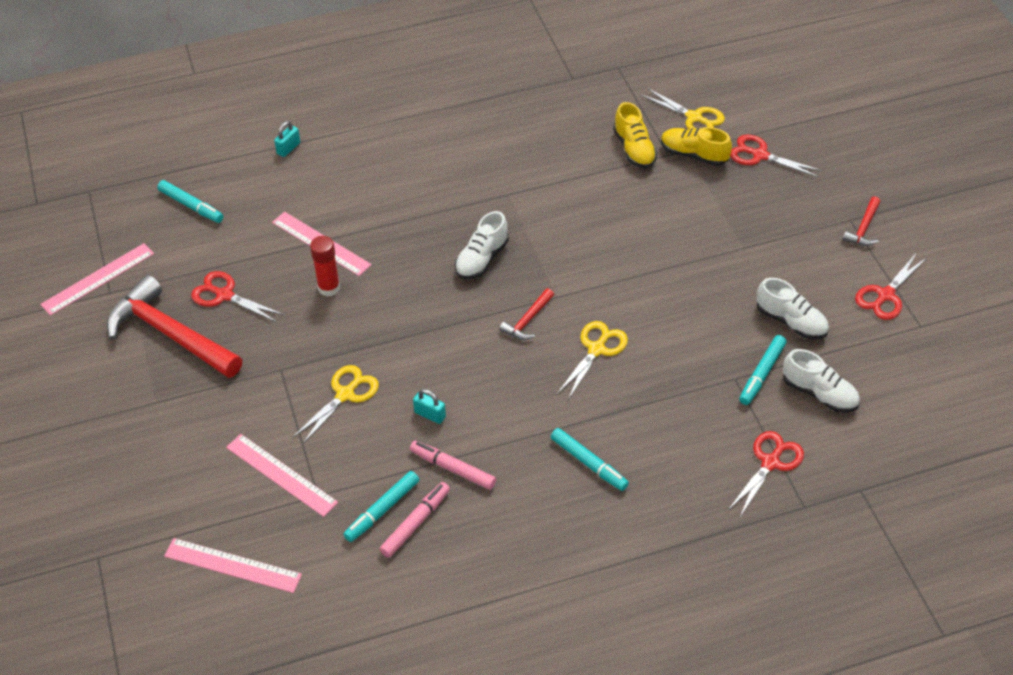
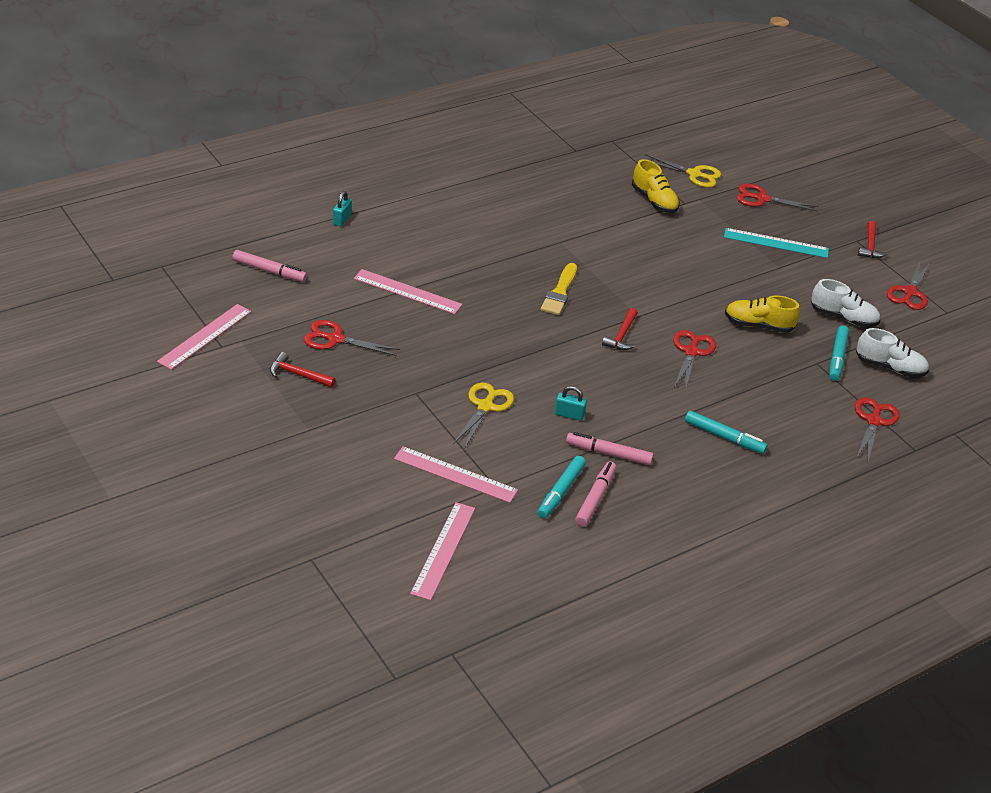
camera: 20 degrees left, 10 degrees down
red hammer [107,275,242,378] -> red hammer [270,352,335,387], size x0.45
turquoise marker [157,180,223,223] -> pink marker [232,250,307,282]
pink ruler [164,538,302,593] -> pink ruler turned 75 degrees counterclockwise [410,502,475,601]
red glue stick [310,236,340,296] -> none
white shoe [455,211,509,279] -> yellow brush [541,263,577,315]
yellow scissors [557,321,628,400] -> red scissors [673,330,716,391]
yellow shoe [661,127,732,166] -> yellow shoe moved to [725,296,800,333]
none -> turquoise ruler [724,228,829,258]

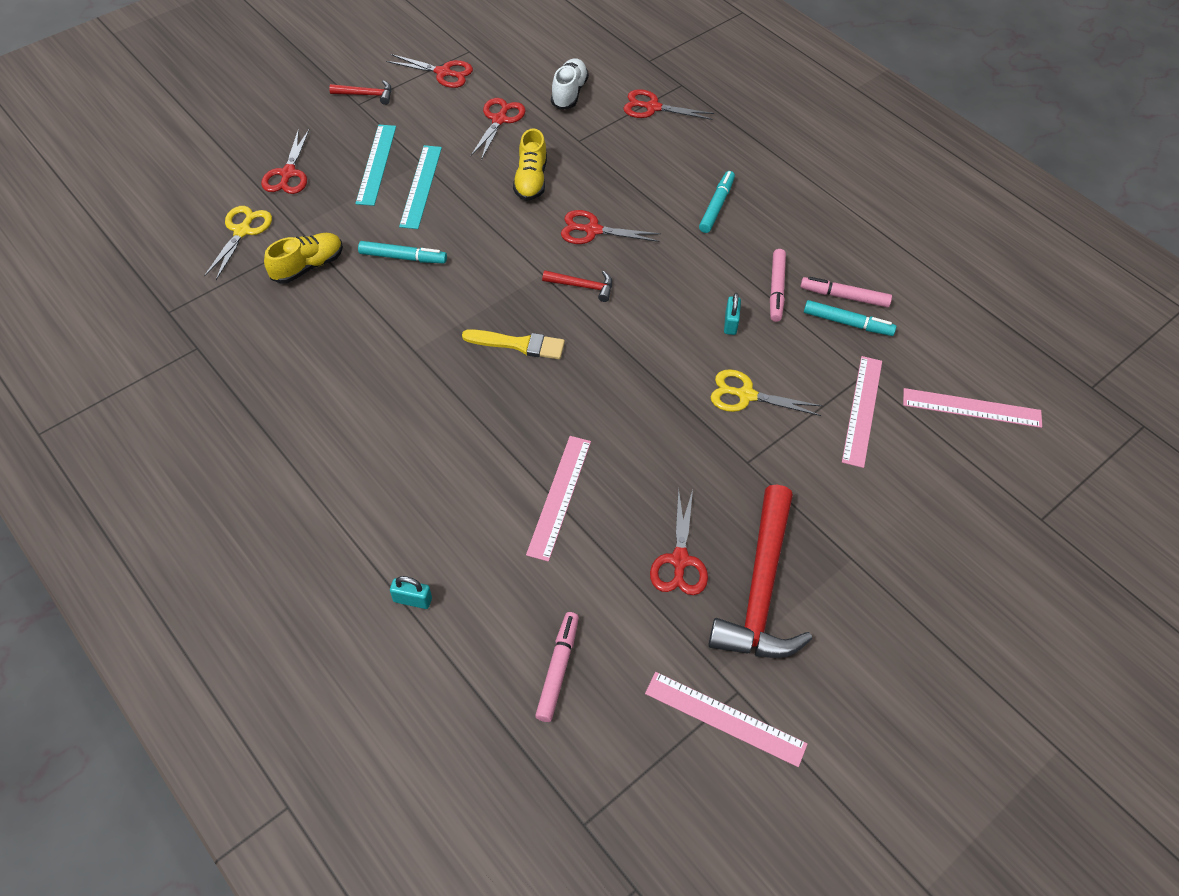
camera: 95 degrees left, 15 degrees up
red hammer [270,352,335,387] -> red hammer [708,484,812,658], size x2.22
white shoe [811,279,880,327] -> red scissors [471,98,526,160]
turquoise marker [829,325,849,381] -> turquoise marker moved to [358,241,447,263]
none -> turquoise ruler [399,145,442,229]

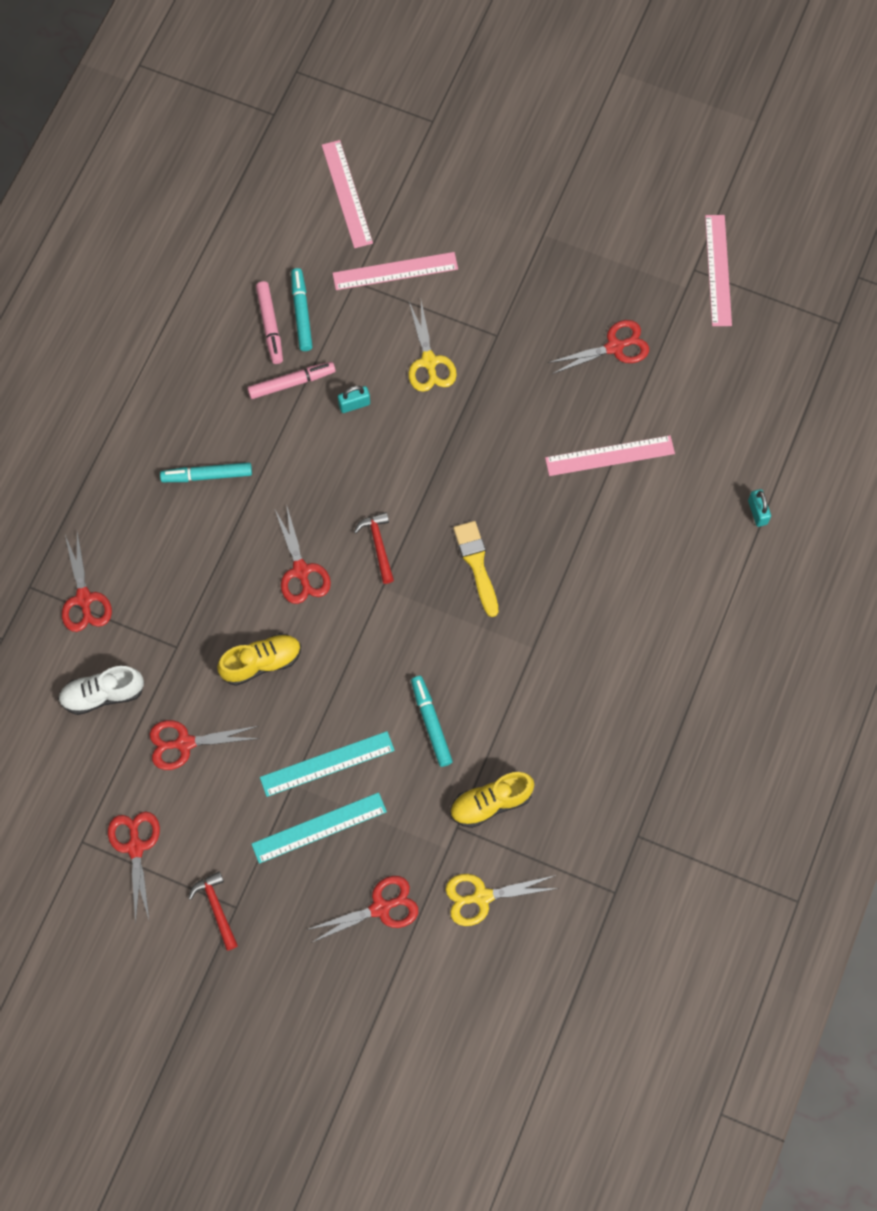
camera: 115 degrees left, 15 degrees up
yellow shoe [264,233,343,283] -> yellow shoe turned 45 degrees counterclockwise [450,772,534,828]
pink marker [535,612,579,722] -> none
red hammer [708,484,812,658] -> none

